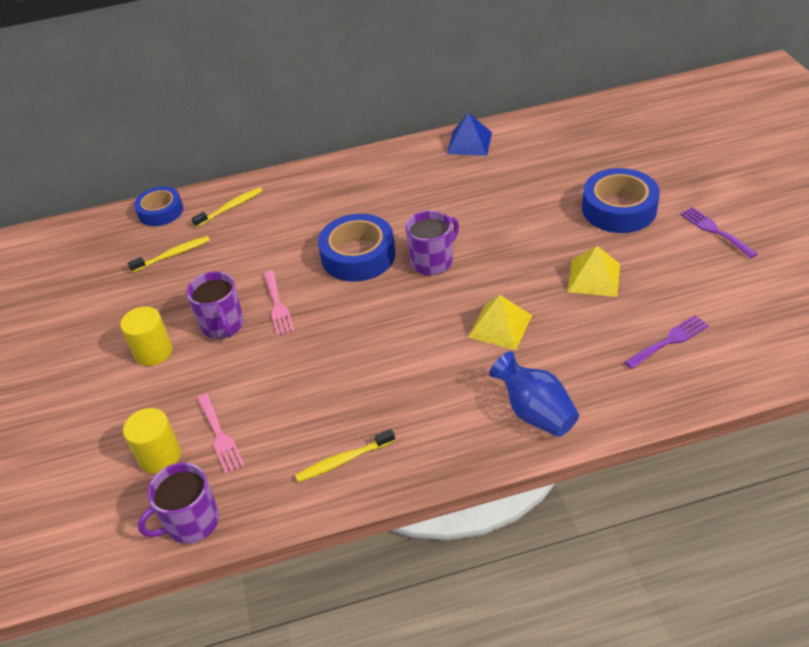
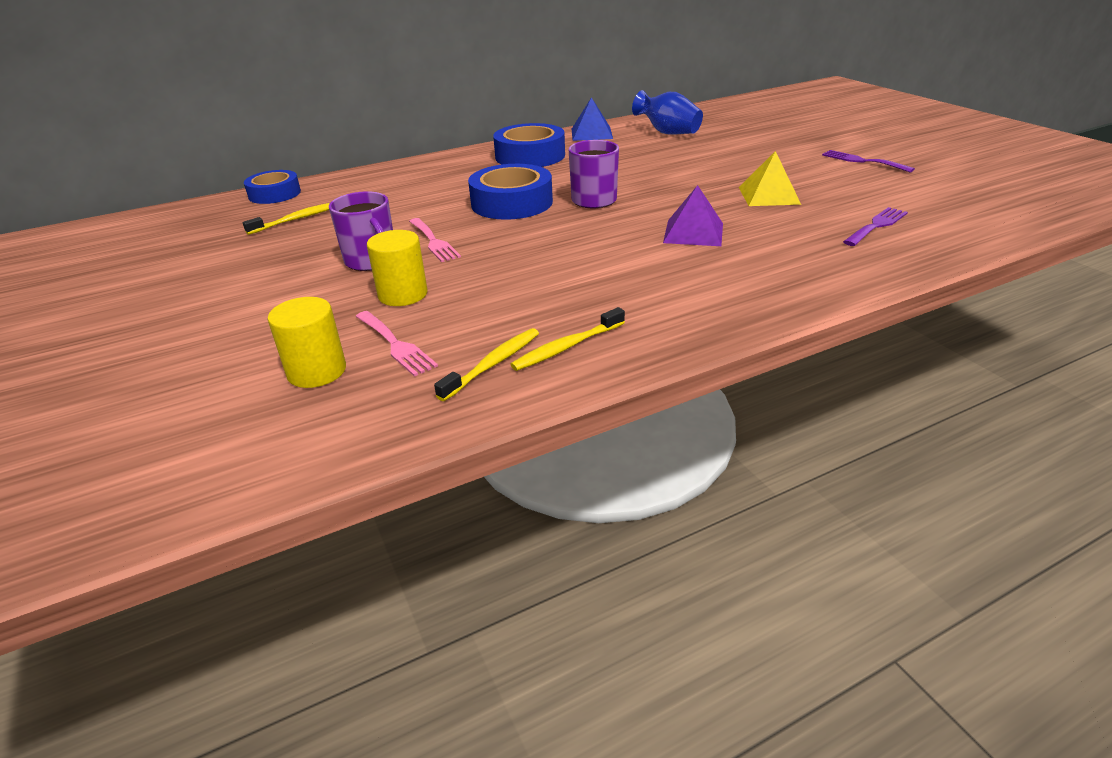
camera: 15 degrees left, 10 degrees down
yellow cylinder [121,306,173,366] -> yellow cylinder moved to [367,230,428,306]
purple mug [138,462,219,544] -> none
yellow toothbrush [192,187,263,228] -> yellow toothbrush moved to [434,328,539,401]
yellow pyramid [468,295,532,350] -> purple pyramid [663,185,723,246]
blue vase [489,351,579,437] -> blue vase moved to [632,90,703,135]
blue tape [582,168,660,233] -> blue tape moved to [493,123,565,167]

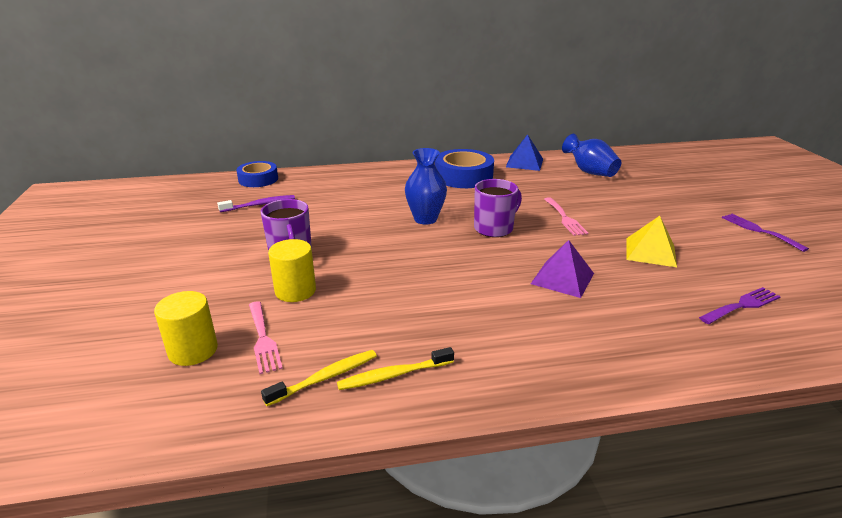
camera: 15 degrees right, 5 degrees down
yellow toothbrush [242,203,330,235] -> purple toothbrush [217,195,295,212]
pink fork [409,218,461,262] -> pink fork moved to [544,197,588,236]
blue tape [468,164,553,220] -> blue vase [405,148,447,225]

